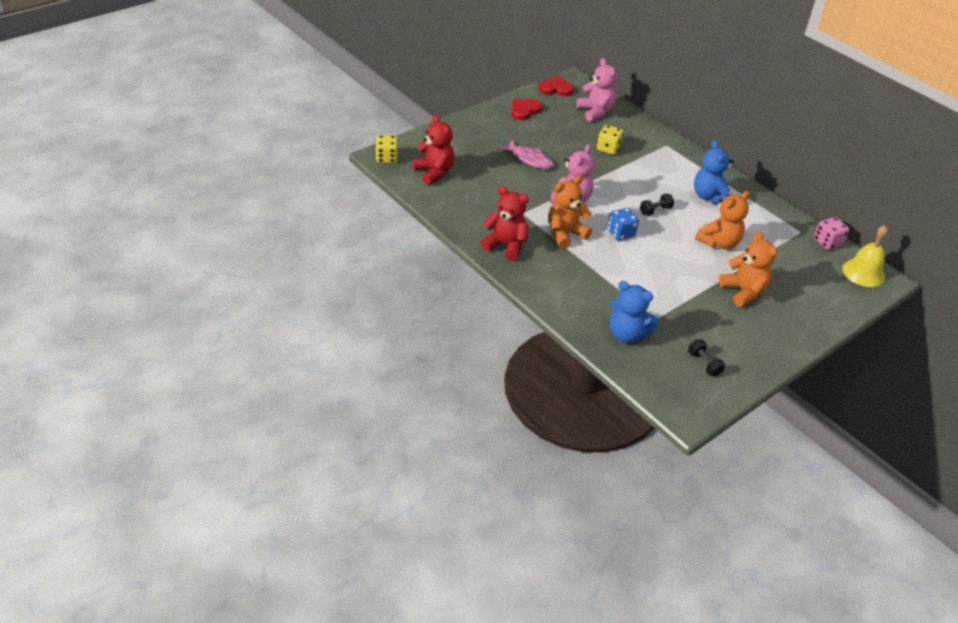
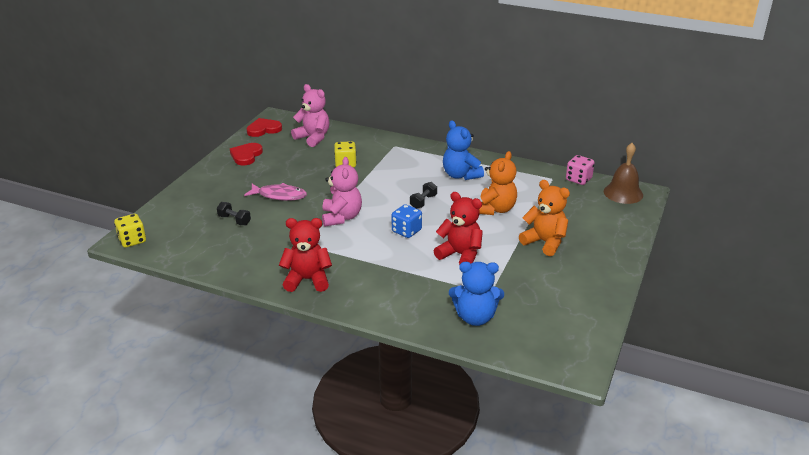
camera: 25 degrees left, 10 degrees down
red teddy bear [413,115,455,185] -> red teddy bear moved to [434,192,483,265]
orange teddy bear [548,176,592,249] -> none
black dumbbell [688,339,725,377] -> black dumbbell moved to [217,202,251,225]
yellow bell [842,225,888,287] -> brown bell [604,143,643,204]

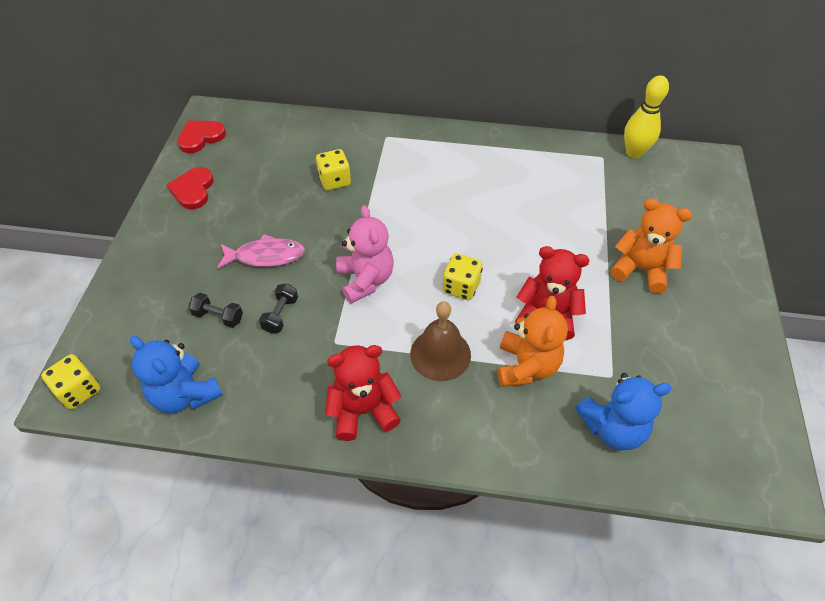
camera: 15 degrees left, 20 degrees up
pink teddy bear [291,84,329,147] -> none
blue dice [392,204,422,238] -> yellow dice [442,253,483,300]
black dumbbell [410,182,437,209] -> black dumbbell moved to [259,283,298,333]
blue teddy bear [443,120,484,180] -> blue teddy bear moved to [130,336,223,413]
orange teddy bear [479,151,517,215] -> orange teddy bear moved to [498,296,568,387]
pink dice [566,155,595,185] -> yellow bowling pin [624,75,669,158]
brown bell [604,143,643,204] -> brown bell moved to [410,302,471,381]

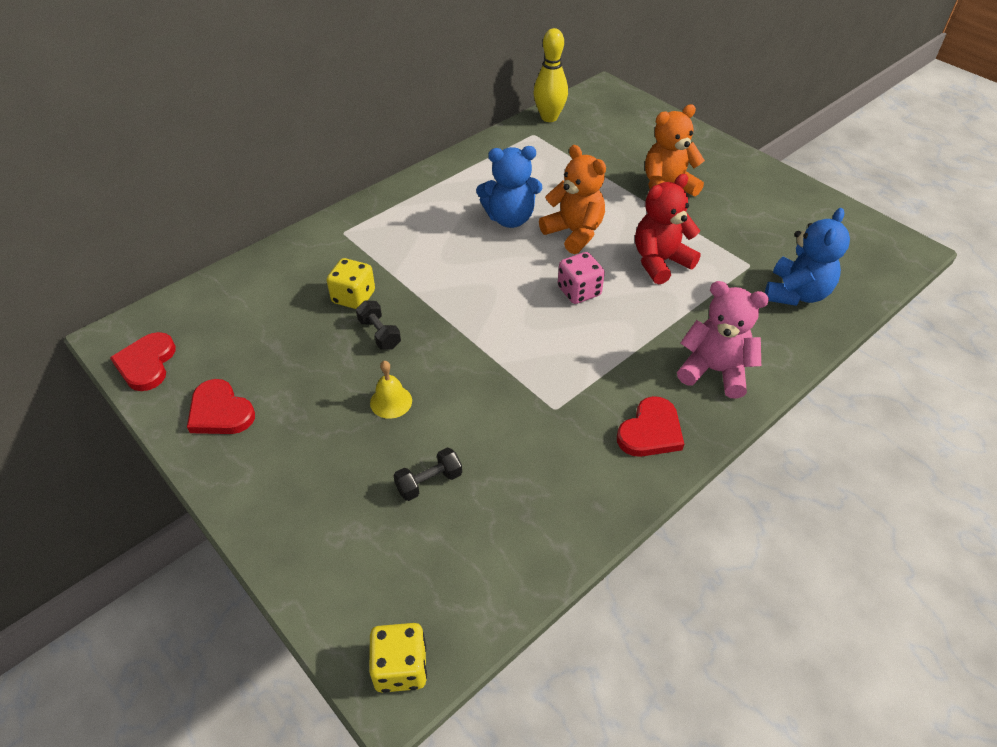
camera: 50 degrees left, 5 degrees down
blue teddy bear [130,336,223,413] -> blue teddy bear moved to [476,146,542,228]
pink fish [217,234,305,269] -> yellow bell [370,361,412,419]
black dumbbell [259,283,298,333] -> black dumbbell moved to [356,301,401,350]
red teddy bear [325,345,401,441] -> red heart [617,396,684,457]
pink teddy bear [336,205,394,303] -> pink teddy bear moved to [677,281,769,399]
brown bell [410,302,471,381] -> none
yellow dice [442,253,483,300] -> pink dice [558,252,605,304]
orange teddy bear [498,296,568,387] -> orange teddy bear moved to [539,145,606,254]

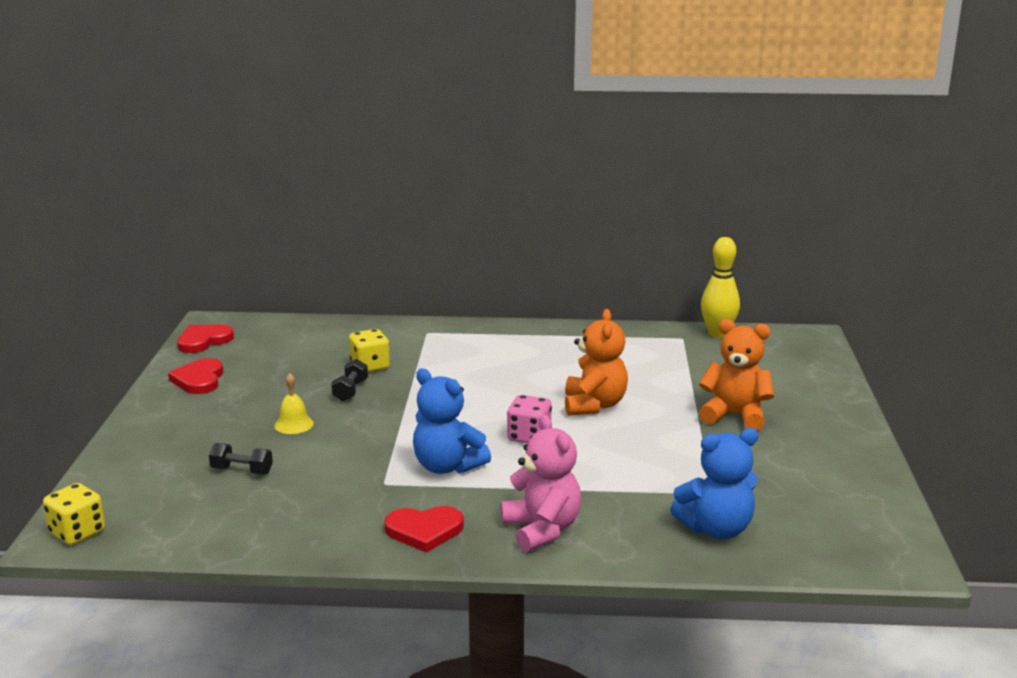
camera: 45 degrees right, 25 degrees down
blue teddy bear [476,146,542,228] -> blue teddy bear moved to [413,368,491,474]
red teddy bear [635,174,701,285] -> none

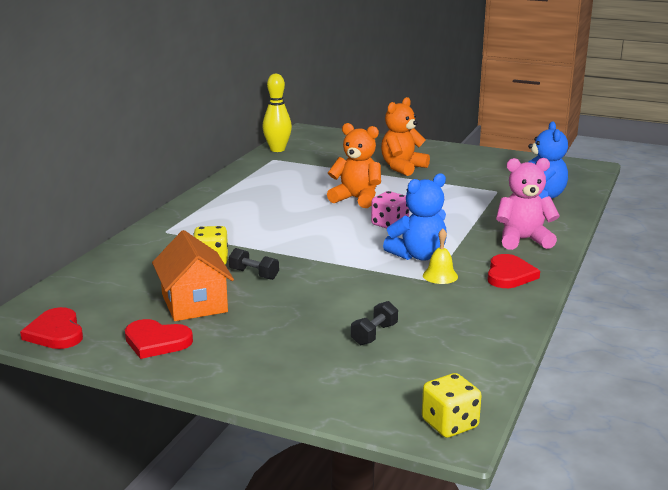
camera: 70 degrees left, 0 degrees up
yellow bell [274,373,314,434] -> yellow bell moved to [423,229,458,284]
none -> orange house [152,230,234,321]

